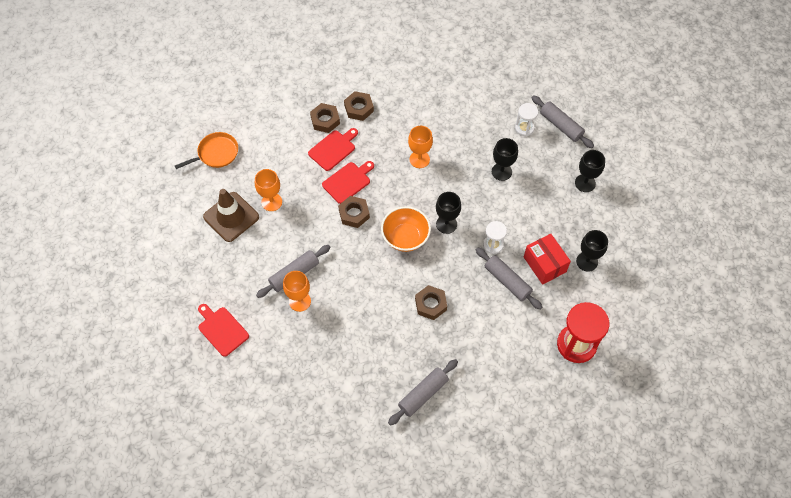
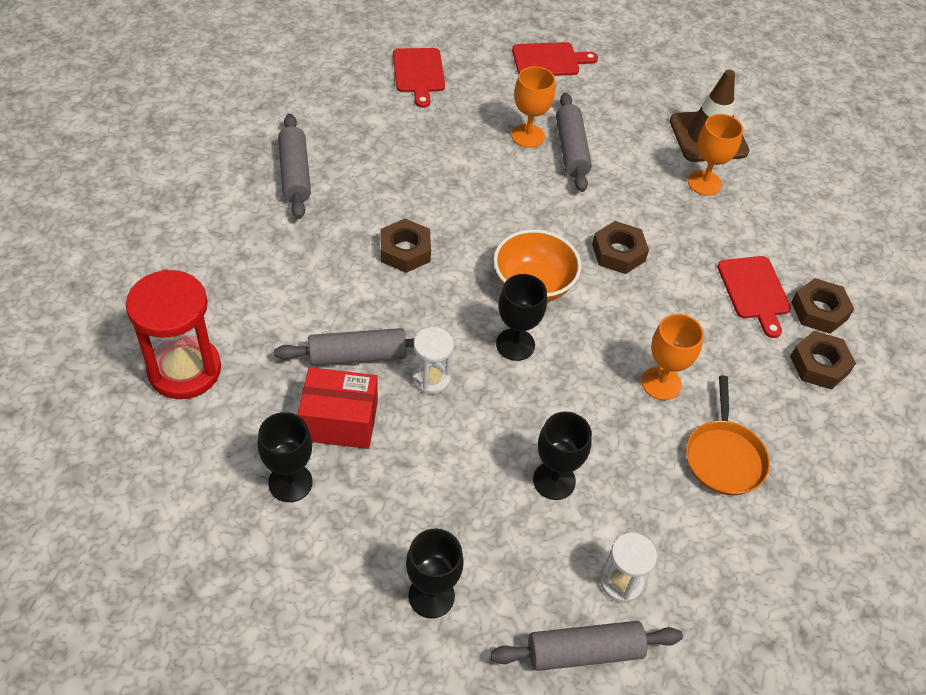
camera: 120 degrees right, 10 degrees down
orange pan [175,132,238,169] -> orange pan moved to [686,375,770,495]
red cutting board [322,161,374,204] -> red cutting board moved to [393,48,445,108]

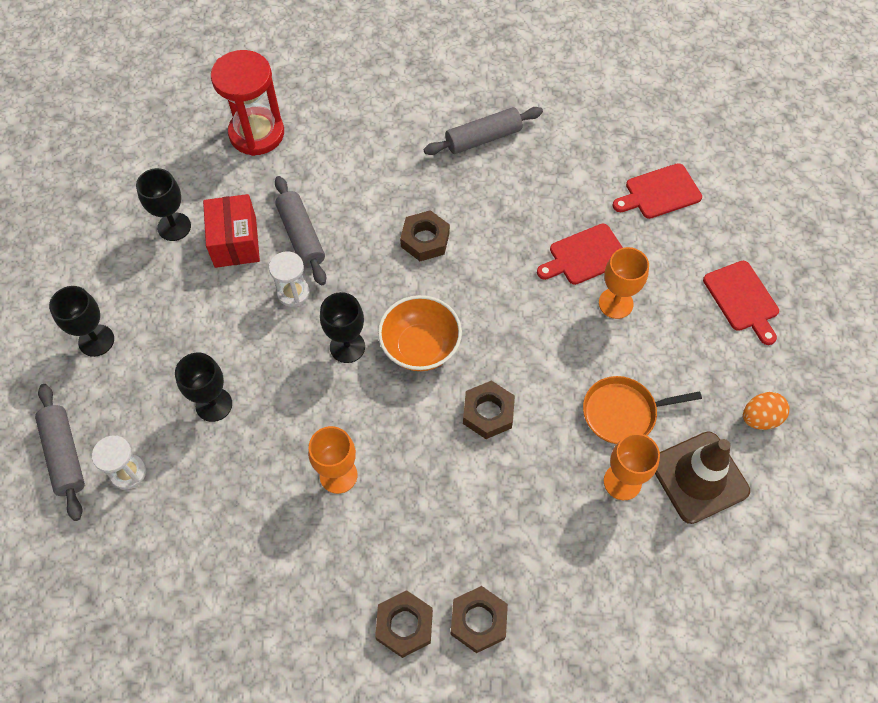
camera: 80 degrees right, 10 degrees up
grey rolling pin [556,92,592,192] -> none
orange pan [686,375,770,495] -> orange pan moved to [583,376,702,444]
red cutting board [717,256,791,338] -> red cutting board moved to [537,224,623,285]
none -> orange egg [743,392,790,430]

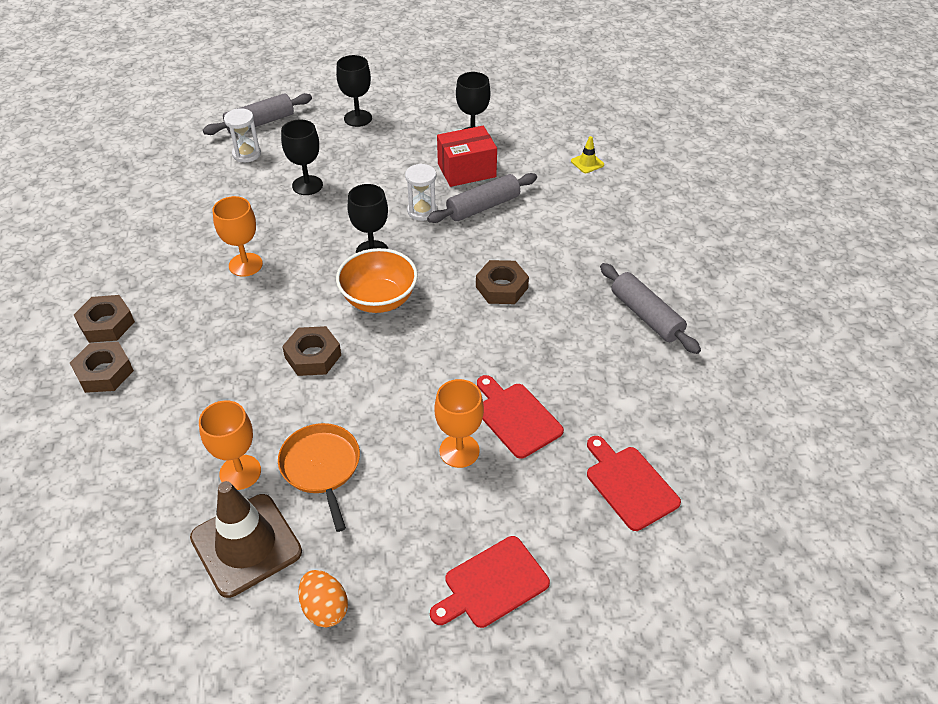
camera: 80 degrees right, 15 degrees down
red hourglass [211,50,284,156] -> yellow traffic cone [571,136,604,173]

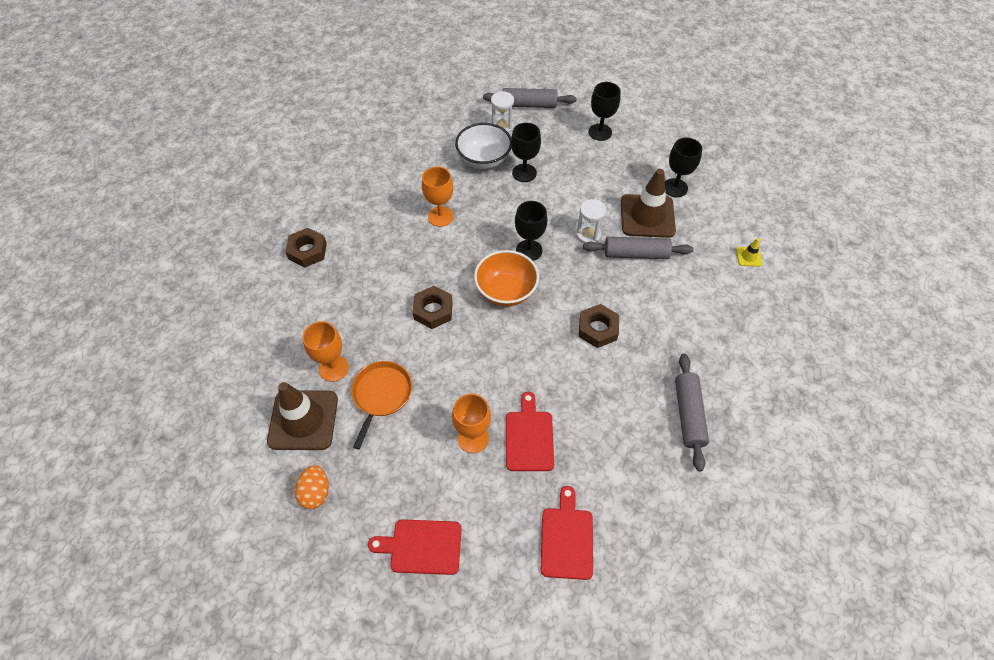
camera: 35 degrees right, 10 degrees up
brown nut [74,295,135,343] -> none
red box [437,126,497,187] -> brown traffic cone [621,169,676,238]
none -> white bowl [455,123,511,169]

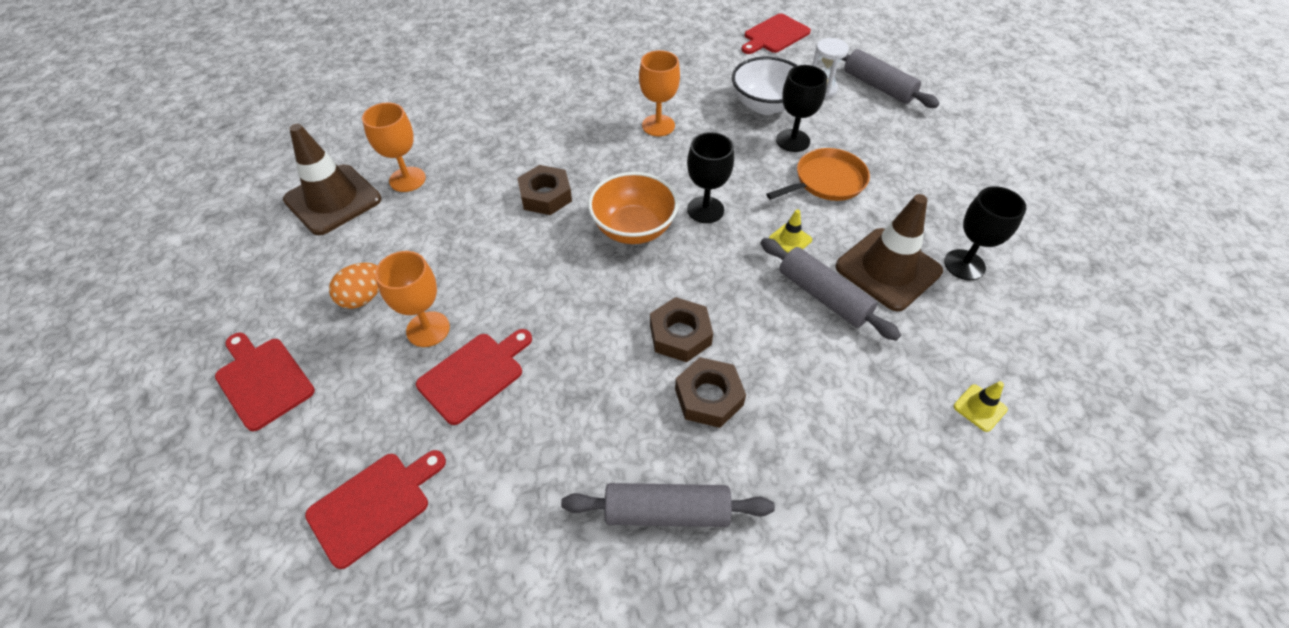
camera: 45 degrees right, 5 degrees down
brown nut [285,228,327,268] -> brown nut moved to [675,357,746,428]
orange egg [295,465,329,509] -> orange egg moved to [329,263,379,309]
orange pan [351,361,412,449] -> orange pan moved to [766,148,870,201]
white hourglass [576,199,606,243] -> yellow traffic cone [769,209,812,253]
black goblet [589,82,621,141] -> none
grey rolling pin [675,353,709,472] -> grey rolling pin turned 45 degrees clockwise [561,483,775,527]
none -> red cutting board [741,14,811,54]

